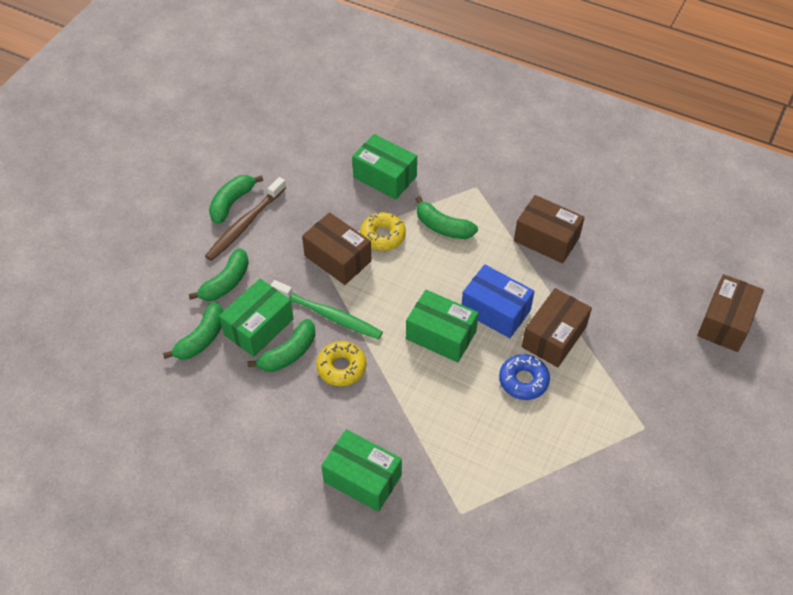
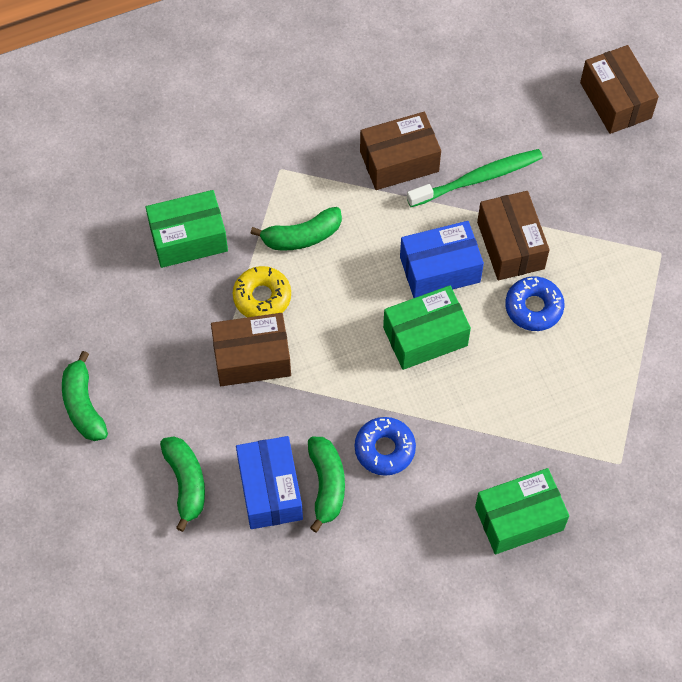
camera: 50 degrees left, 10 degrees up
green banana [163,302,223,360] -> none
brown toothbrush [205,177,286,261] -> none
green box [219,279,294,357] -> blue box [236,436,303,529]
green toothbrush [271,280,383,340] -> green toothbrush moved to [407,149,543,207]
yellow donut [316,341,367,386] -> blue donut [355,417,416,476]

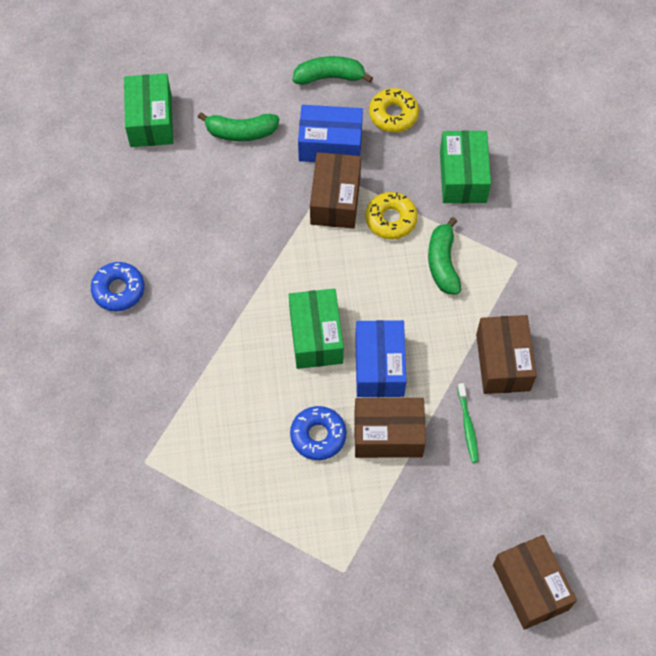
camera: 105 degrees right, 0 degrees up
blue box [236,436,303,529] -> blue box moved to [298,105,363,162]
green banana [308,437,345,532] -> none
blue donut [355,417,416,476] -> blue donut moved to [91,262,144,311]
green toothbrush [407,149,543,207] -> green toothbrush [457,383,479,463], size x0.57
green box [475,468,569,554] -> green box moved to [124,74,173,147]
brown box [580,45,659,134] -> brown box turned 75 degrees clockwise [493,535,577,630]
none -> yellow donut [369,88,419,132]

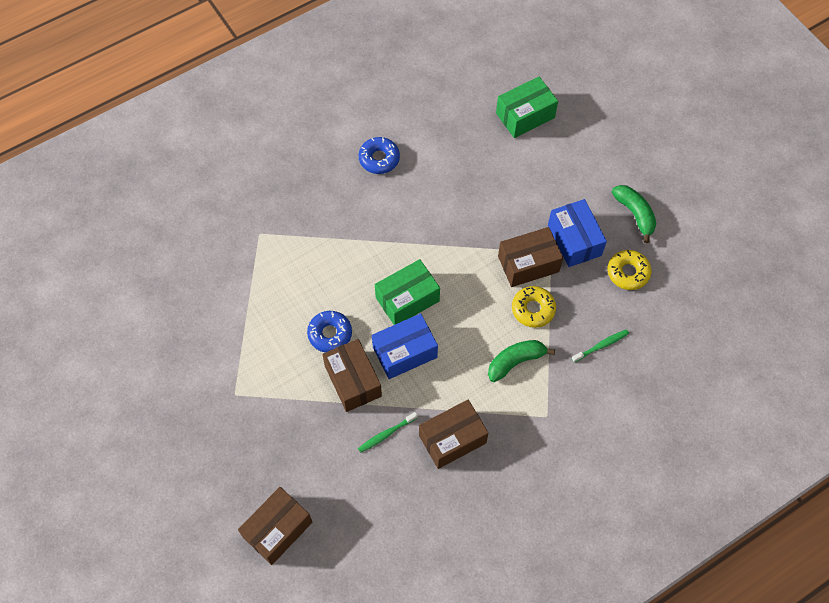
camera: 65 degrees right, 0 degrees up
green banana [198,112,279,141] -> none
green box [440,130,491,203] -> green toothbrush [572,329,629,363]

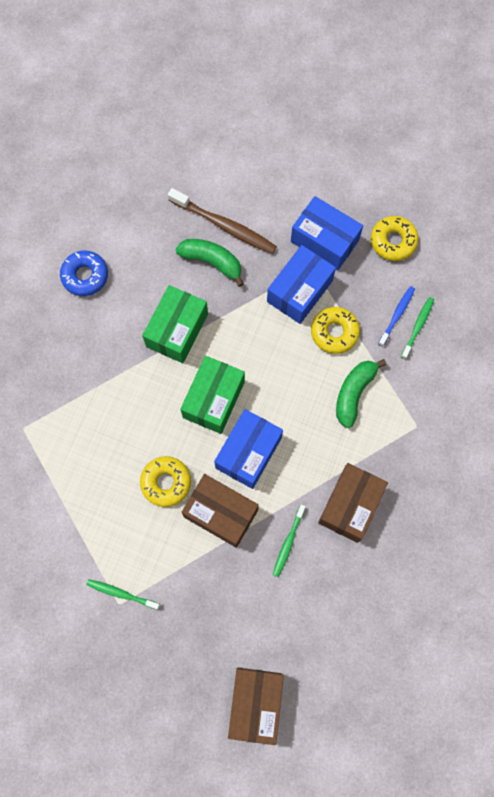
camera: 35 degrees left, 10 degrees up
blue donut [307,311,352,353] -> yellow donut [140,456,191,507]
green box [496,77,558,138] -> green box moved to [142,285,208,363]
brown box [498,227,563,287] -> blue box [267,245,336,324]
green banana [612,185,656,243] -> green banana moved to [175,239,244,287]
none -> green toothbrush [86,579,160,610]
none -> brown toothbrush [168,188,277,254]
none -> blue toothbrush [378,286,415,347]

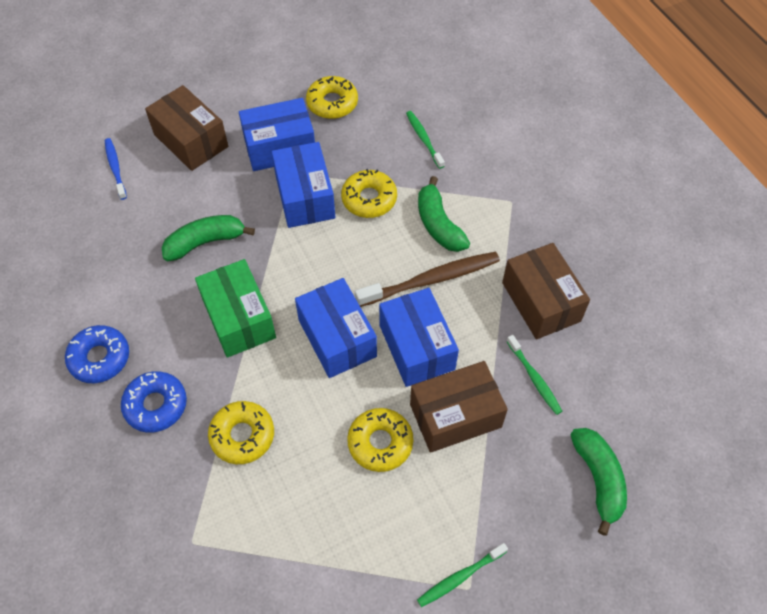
camera: 50 degrees left, 15 degrees down
brown toothbrush [168,188,277,254] -> brown toothbrush moved to [355,252,500,307]
green box [180,356,245,434] -> blue box [295,278,377,378]
brown box [228,668,284,745] -> brown box moved to [145,85,228,171]
blue toothbrush [378,286,415,347] -> blue toothbrush moved to [105,138,127,200]
none -> blue donut [121,371,187,433]
none -> yellow donut [208,401,274,464]
none -> green banana [570,428,627,536]

